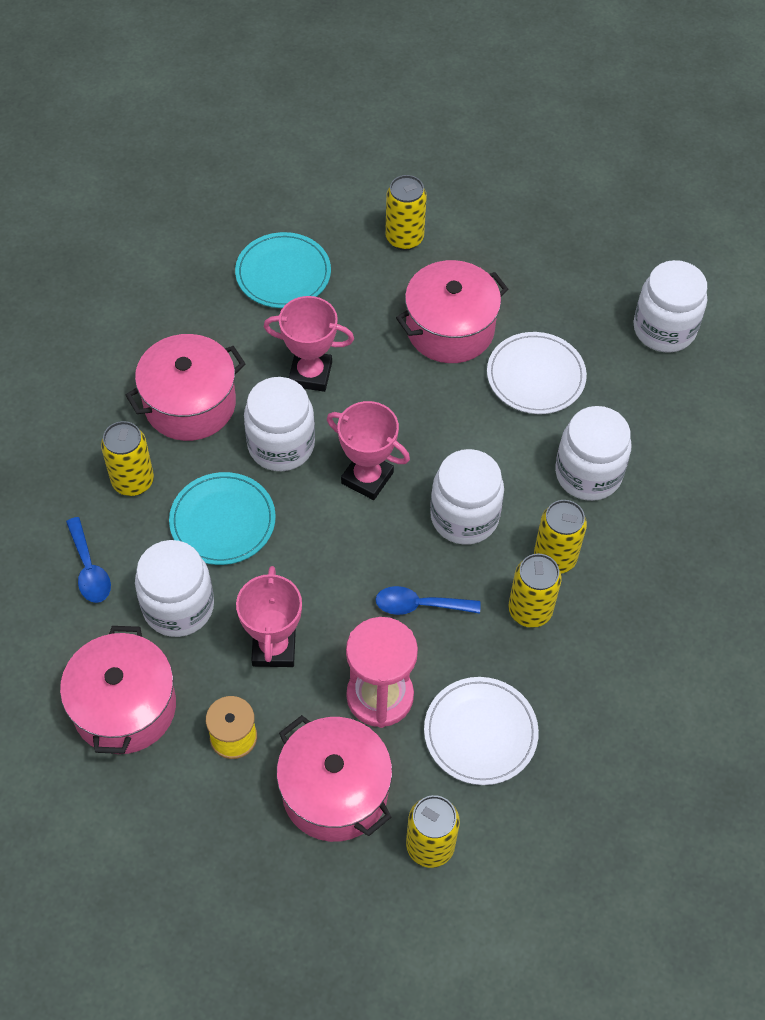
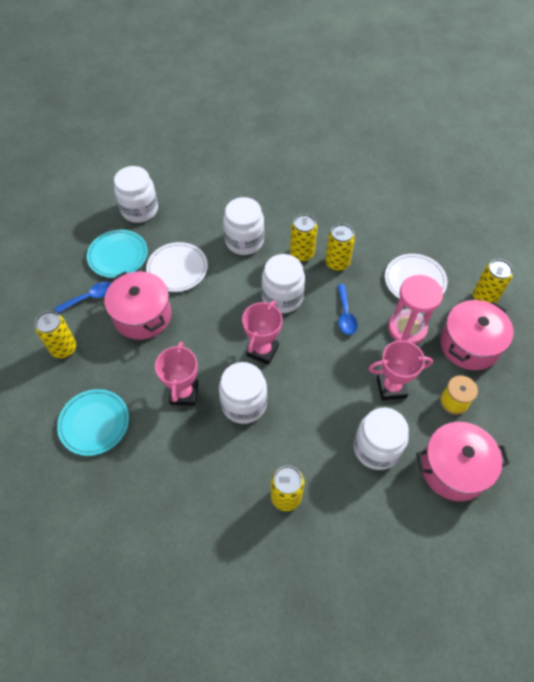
camera: 95 degrees left, 0 degrees up
blue spoon [66,517,111,603] -> blue spoon moved to [55,282,112,314]
pink pot [126,334,246,441] -> none
turquoise plate [169,472,276,565] -> turquoise plate moved to [87,230,148,278]

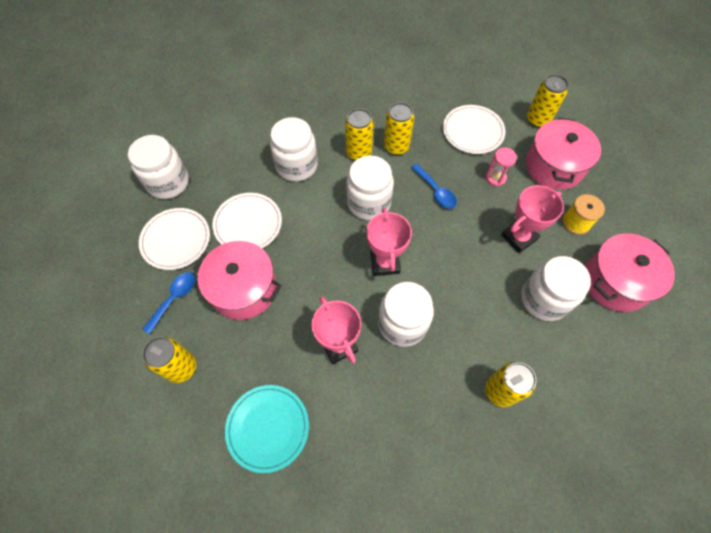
camera: 30 degrees left, 5 degrees up
turquoise plate [87,230,148,278] -> white plate [139,208,210,270]
pink hourglass [388,275,443,344] -> pink hourglass [486,148,517,186], size x0.52

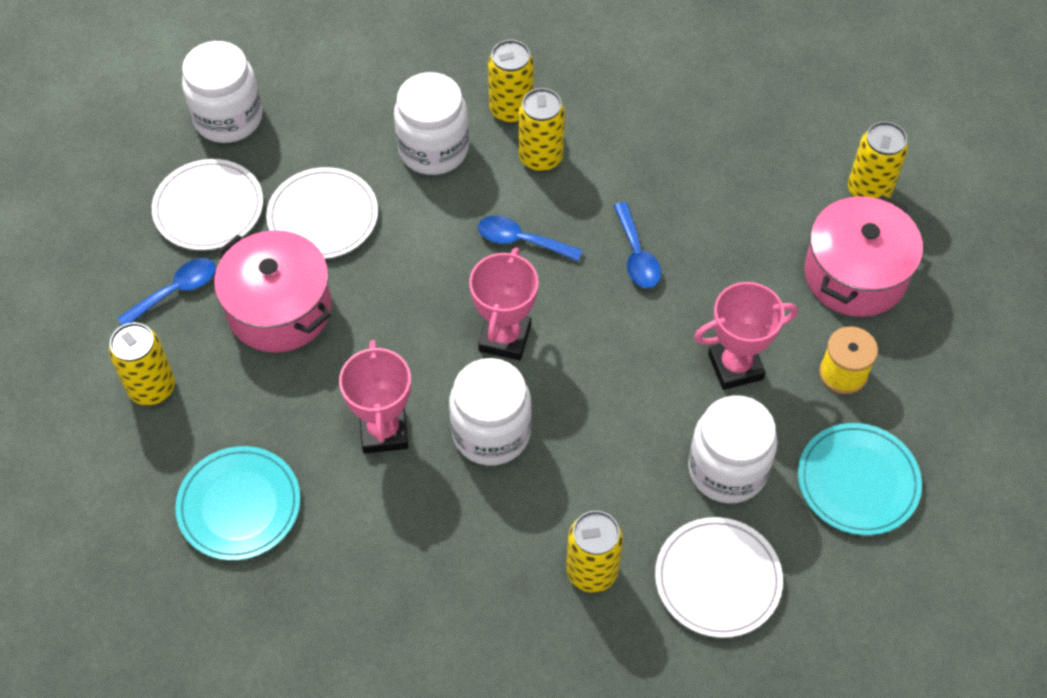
camera: 20 degrees right, 5 degrees down
white jar [346,156,394,220] -> blue spoon [478,216,583,261]
yellow can [384,102,414,155] -> yellow can moved to [488,40,534,124]
white plate [443,105,506,154] -> white plate moved to [655,517,783,638]
pink hourglass [486,148,517,186] -> none
pink pot [585,233,675,312] -> turquoise plate [798,423,922,535]

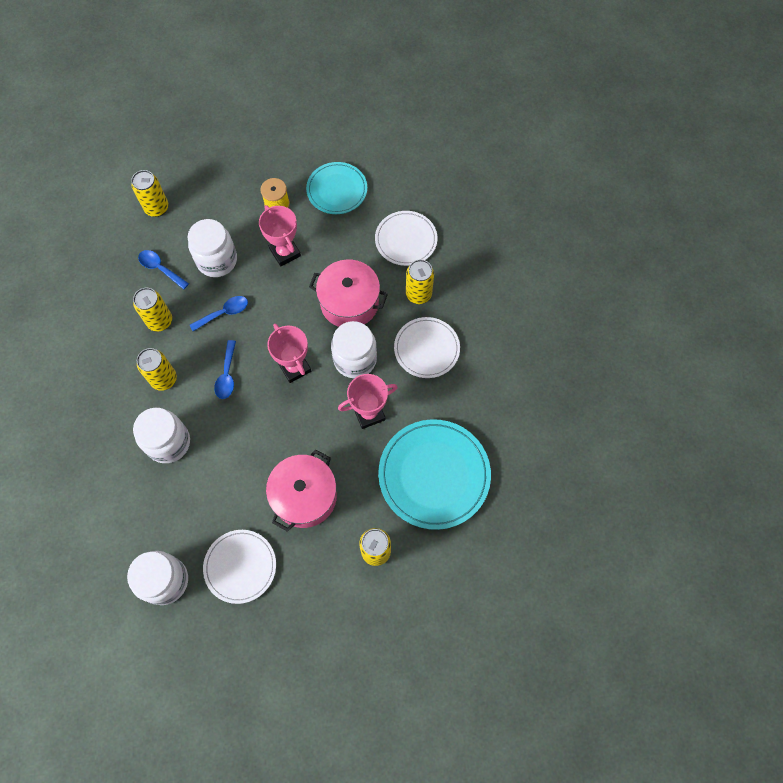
camera: 105 degrees left, 10 degrees up
blue spoon [117,258,216,325] -> blue spoon moved to [138,250,189,290]
turquoise plate [175,446,301,561] -> turquoise plate [378,419,491,530], size x1.60
white plate [266,167,378,259] -> white plate moved to [394,317,460,378]
pink trophy [469,248,538,360] -> pink trophy turned 60 degrees clockwise [267,324,311,383]
yellow can [488,40,534,124] -> yellow can moved to [133,288,172,332]
white jar [688,395,778,503] -> white jar moved to [188,219,237,277]
pink pot [804,195,923,317] -> pink pot moved to [309,260,388,327]

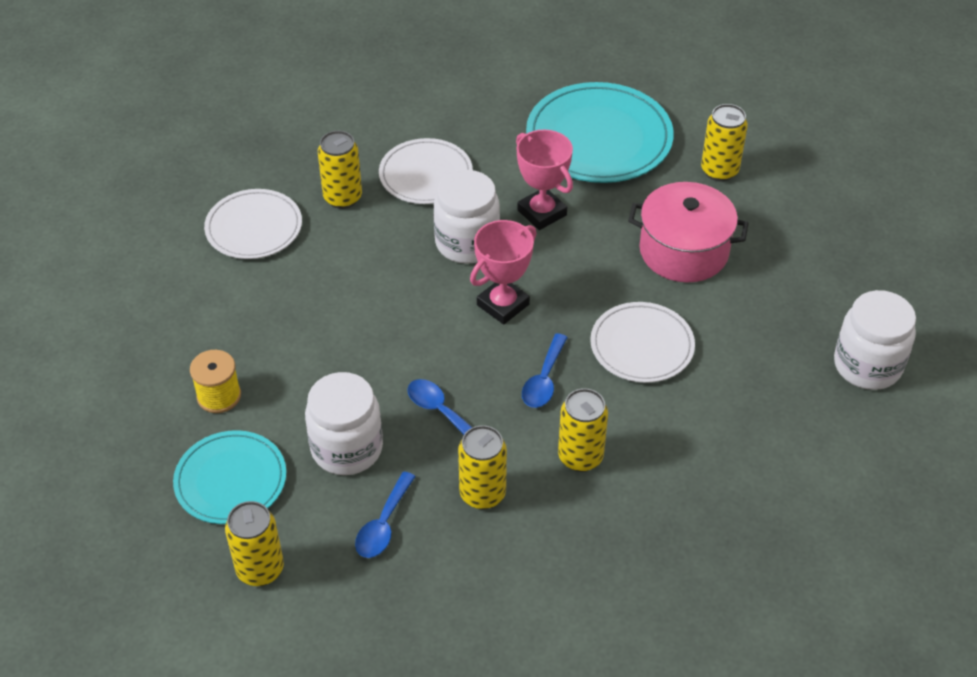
camera: 105 degrees left, 20 degrees down
white jar [133,408,190,463] -> none
white plate [203,530,276,604] -> white plate moved to [590,302,695,383]
blue spoon [214,340,236,399] -> blue spoon turned 120 degrees clockwise [522,333,568,408]
pink trophy [259,205,301,266] -> none
turquoise plate [306,162,367,214] -> turquoise plate moved to [173,430,286,524]
pink pot [309,260,388,327] -> none

